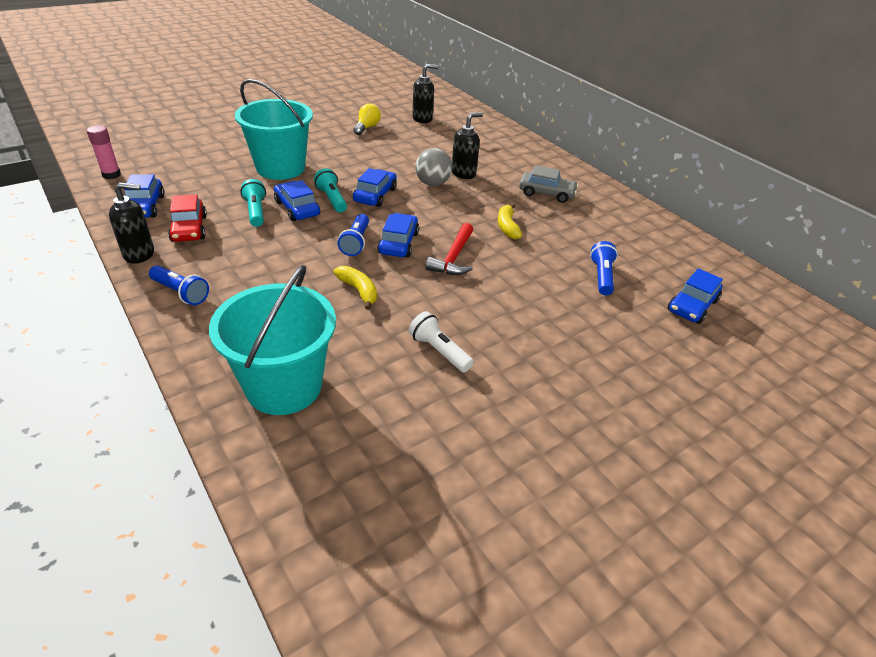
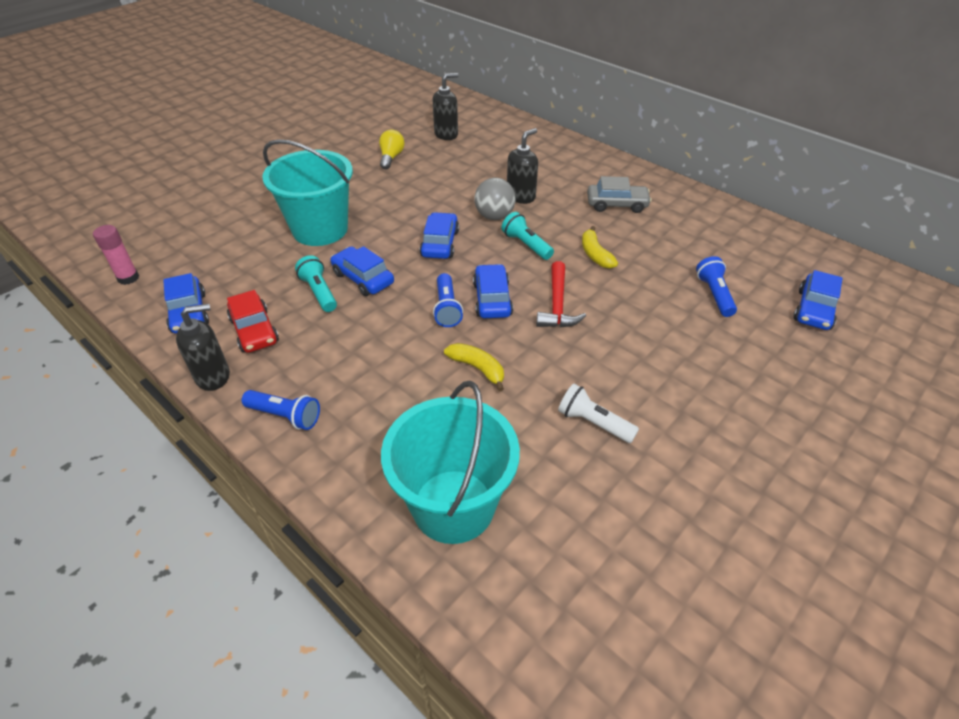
camera: 10 degrees left, 5 degrees up
turquoise flashlight [314,168,347,213] -> turquoise flashlight moved to [501,212,554,260]

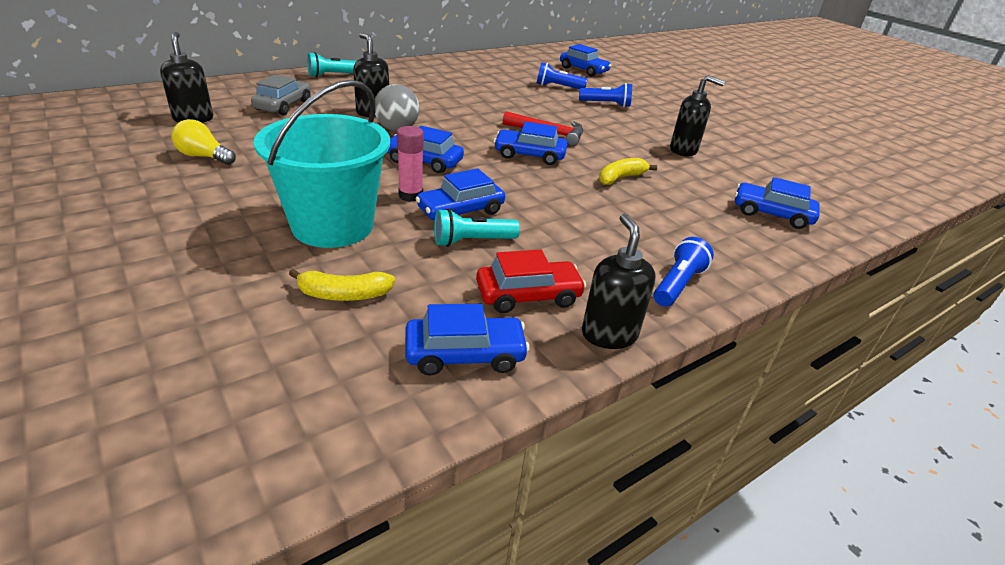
camera: 80 degrees left, 10 degrees down
pink glue stick [93,225,139,285] -> pink glue stick moved to [397,126,424,202]
turquoise bucket [381,380,520,544] -> blue car [735,177,820,229]
blue flashlight [433,273,463,327] -> blue flashlight moved to [579,83,632,107]
turquoise flashlight [501,212,554,260] -> turquoise flashlight moved to [307,52,356,77]
white flashlight [558,383,639,443] -> black soap dispenser [670,75,725,156]
yellow banana [582,226,618,269] -> yellow banana moved to [289,269,395,301]
grey car [587,176,652,213] -> grey car moved to [251,74,311,115]

